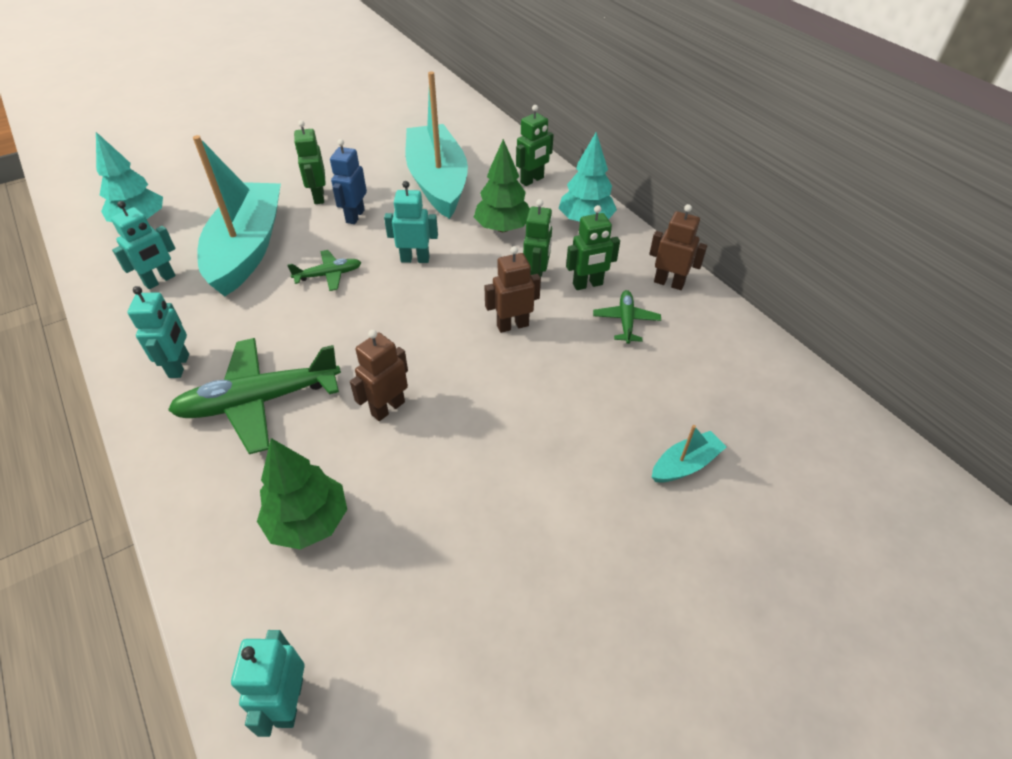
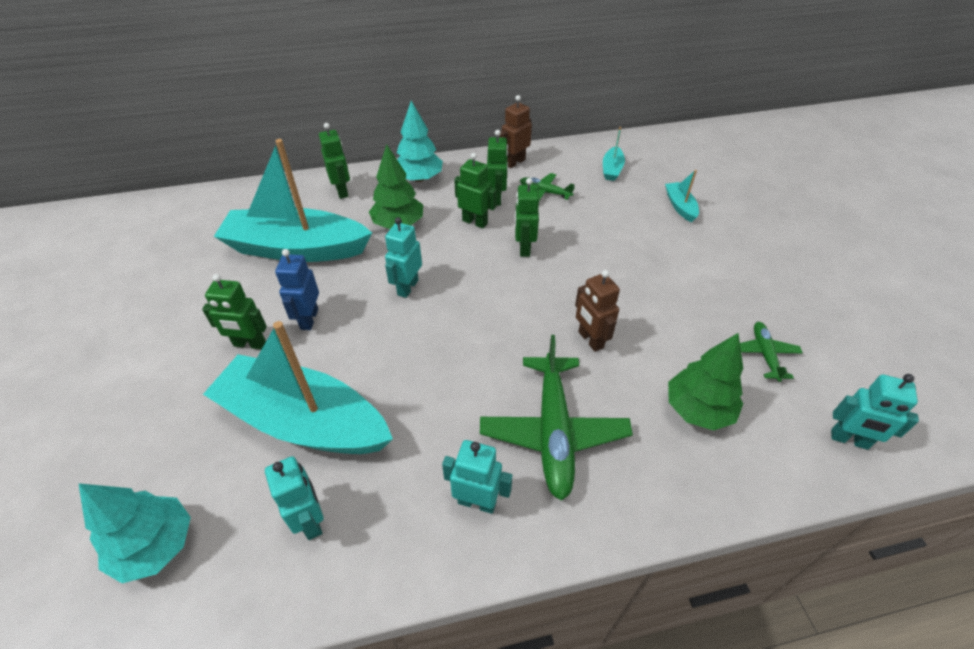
camera: 70 degrees left, 0 degrees up
green plane [287,250,362,291] -> green plane moved to [740,322,803,382]
blue robot [330,139,367,224] -> blue robot turned 60 degrees clockwise [275,249,319,330]
brown robot [485,246,541,333] -> green robot [515,178,539,257]
none -> turquoise boat [603,127,625,181]

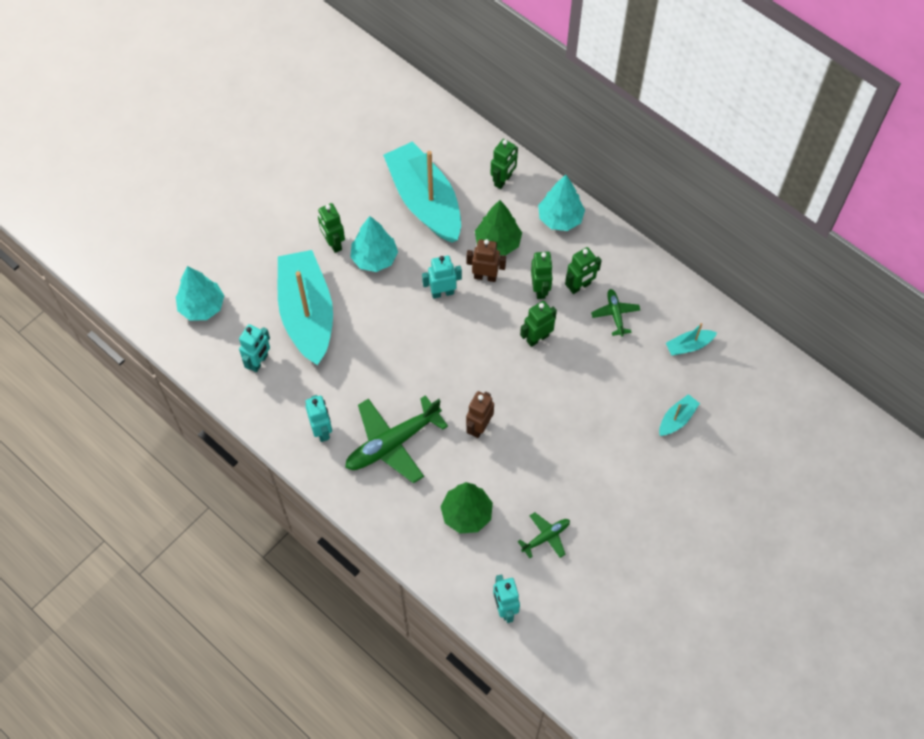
camera: 55 degrees right, 15 degrees up
blue robot [275,249,319,330] -> turquoise tree [350,216,398,272]
brown robot [499,95,532,168] -> brown robot moved to [466,239,506,282]

